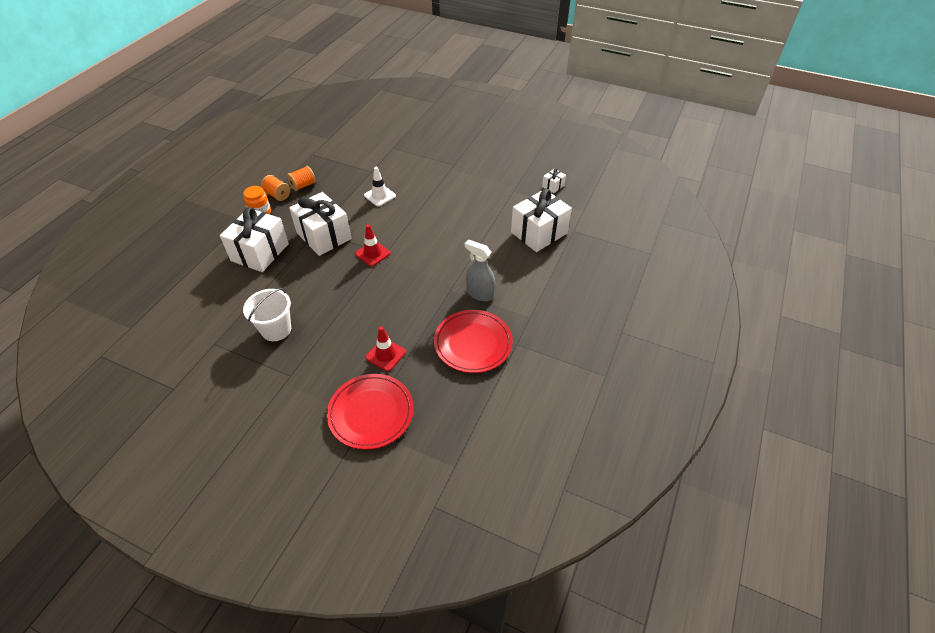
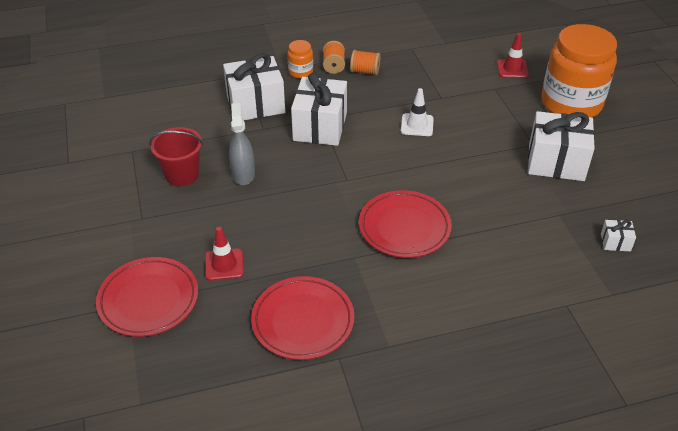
camera: 50 degrees right, 5 degrees down
white bucket [243,288,291,341] -> red bucket [149,127,203,186]
red traffic cone [355,224,390,266] -> red traffic cone moved to [497,33,529,78]
grey spray bottle [465,239,495,301] -> grey spray bottle moved to [229,103,255,185]
white gift [511,189,572,252] -> white gift moved to [528,111,595,181]
none -> red plate [359,190,452,258]
none -> orange jar [541,24,617,118]

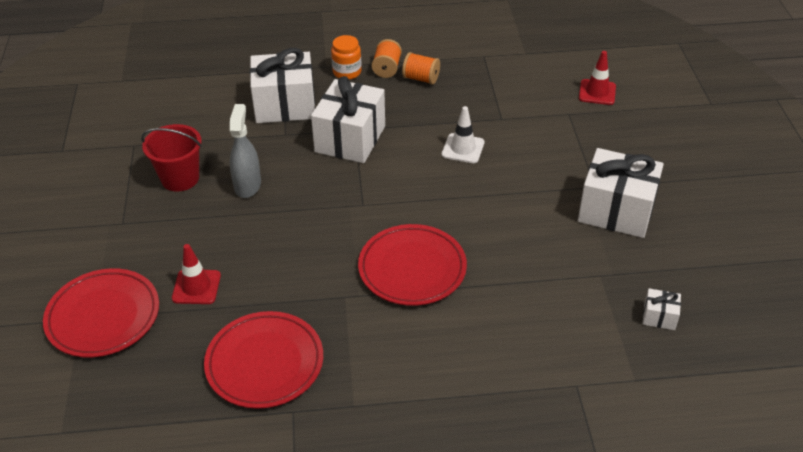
camera: 10 degrees right, 0 degrees up
orange jar [541,24,617,118] -> none

